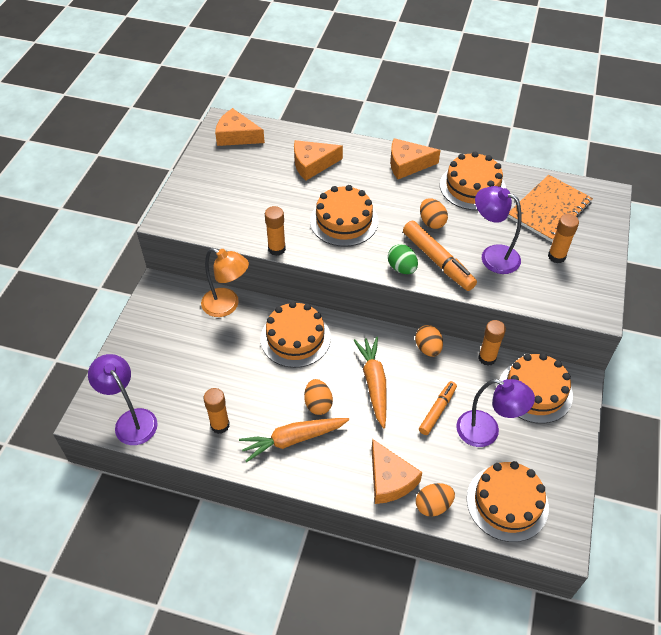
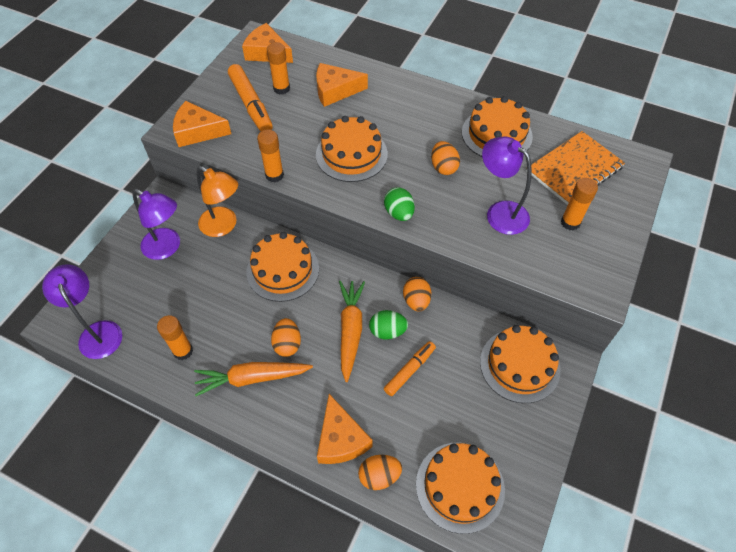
camera: 10 degrees right, 5 degrees up
orange cheese [390,138,441,179] -> orange cheese moved to [173,101,231,147]
orange marker [403,221,477,291] -> orange marker moved to [228,64,273,131]
purple lamp [456,379,535,447] -> purple lamp moved to [133,189,180,260]
orange glue stick [478,320,506,366] -> orange glue stick moved to [267,42,290,95]
none -> green egg [369,310,408,339]

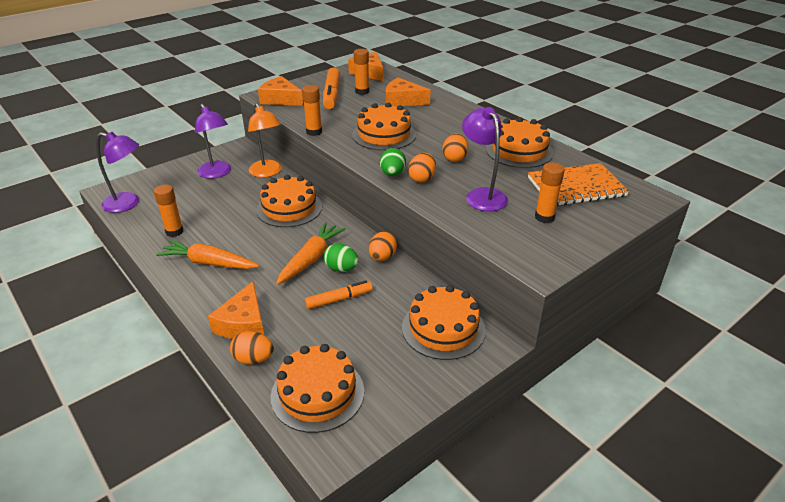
camera: 25 degrees right, 20 degrees down
purple lamp [42,264,122,359] -> purple lamp turned 105 degrees clockwise [96,132,139,213]
orange egg [271,318,301,357] -> orange egg moved to [408,153,436,183]

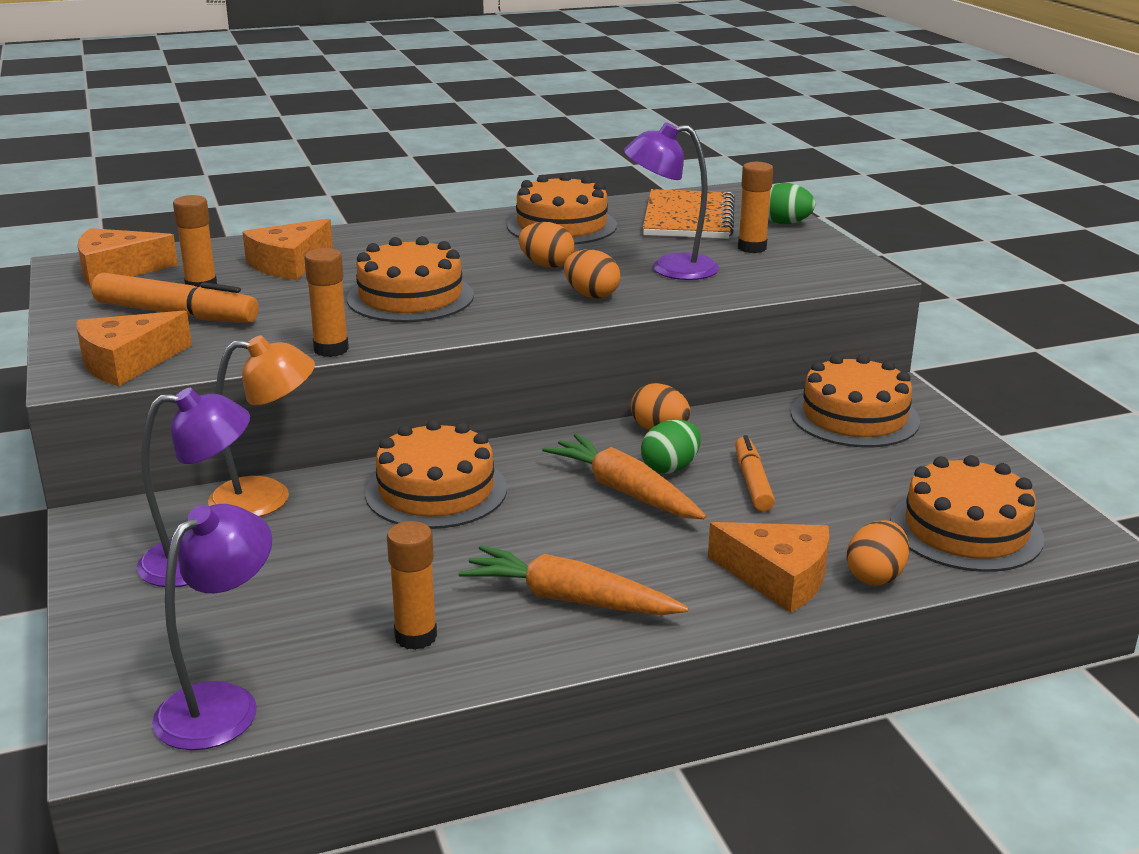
camera: 70 degrees left, 10 degrees down
orange carrot [156,240,259,269] -> orange carrot turned 75 degrees clockwise [458,545,689,615]
green egg [380,148,406,177] -> green egg moved to [768,183,816,224]

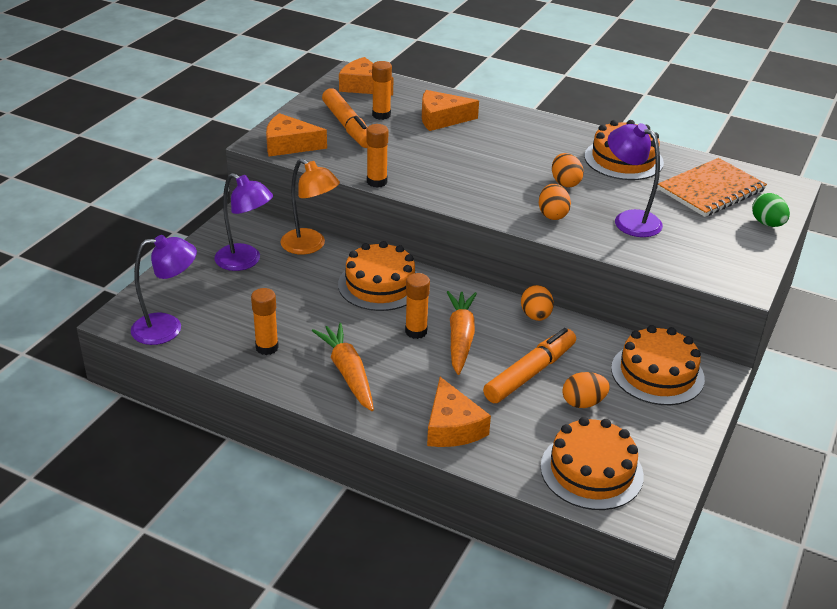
camera: 45 degrees right, 10 degrees up
orange cake [347,236,474,322] -> none
green egg [641,420,701,474] -> none
orange marker [735,435,775,511] -> orange marker [483,328,576,403], size x1.58
orange glue stick [738,162,773,253] -> orange glue stick moved to [405,273,430,339]
orange egg [846,520,909,586] -> orange egg moved to [562,372,610,408]

